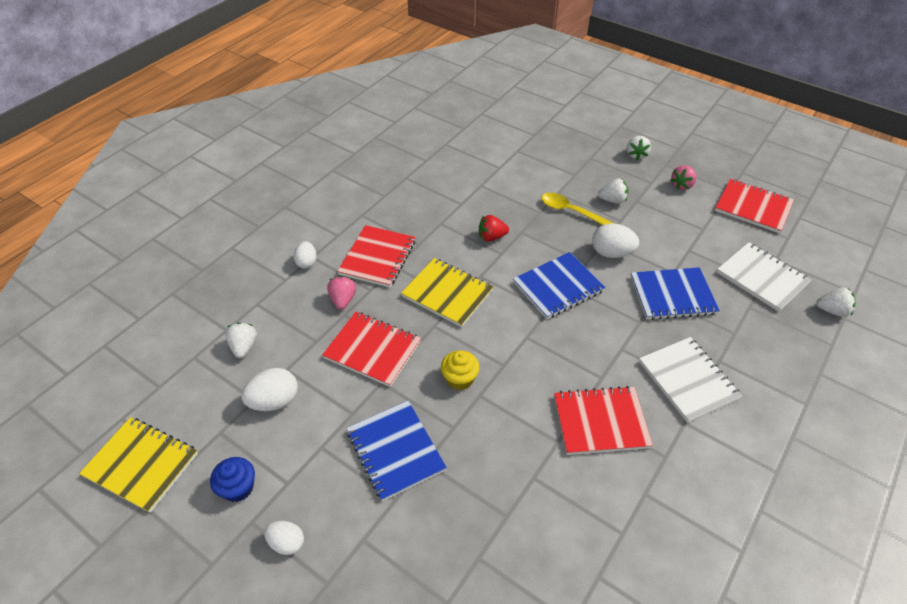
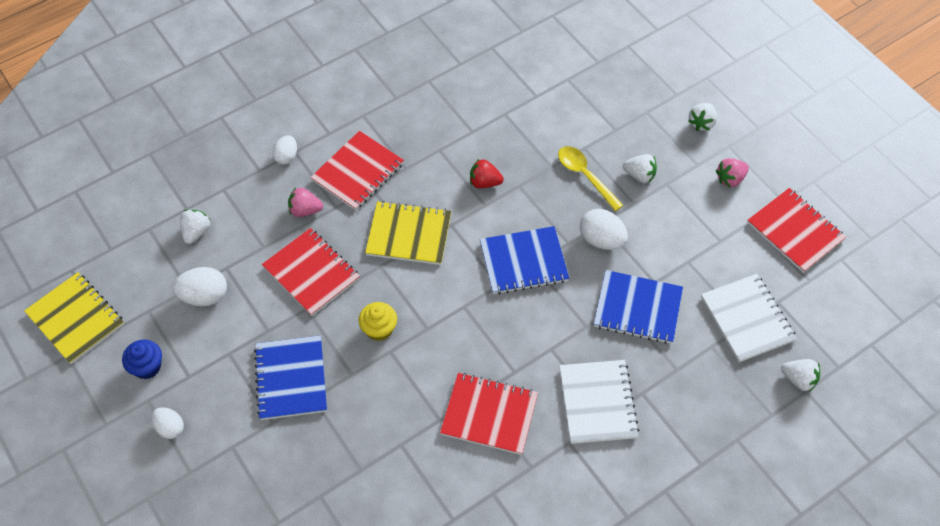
camera: 20 degrees right, 10 degrees up
pink strawberry [327,276,356,310] -> pink strawberry turned 105 degrees counterclockwise [288,188,323,217]
yellow notebook [401,258,493,327] -> yellow notebook turned 45 degrees counterclockwise [365,201,451,265]

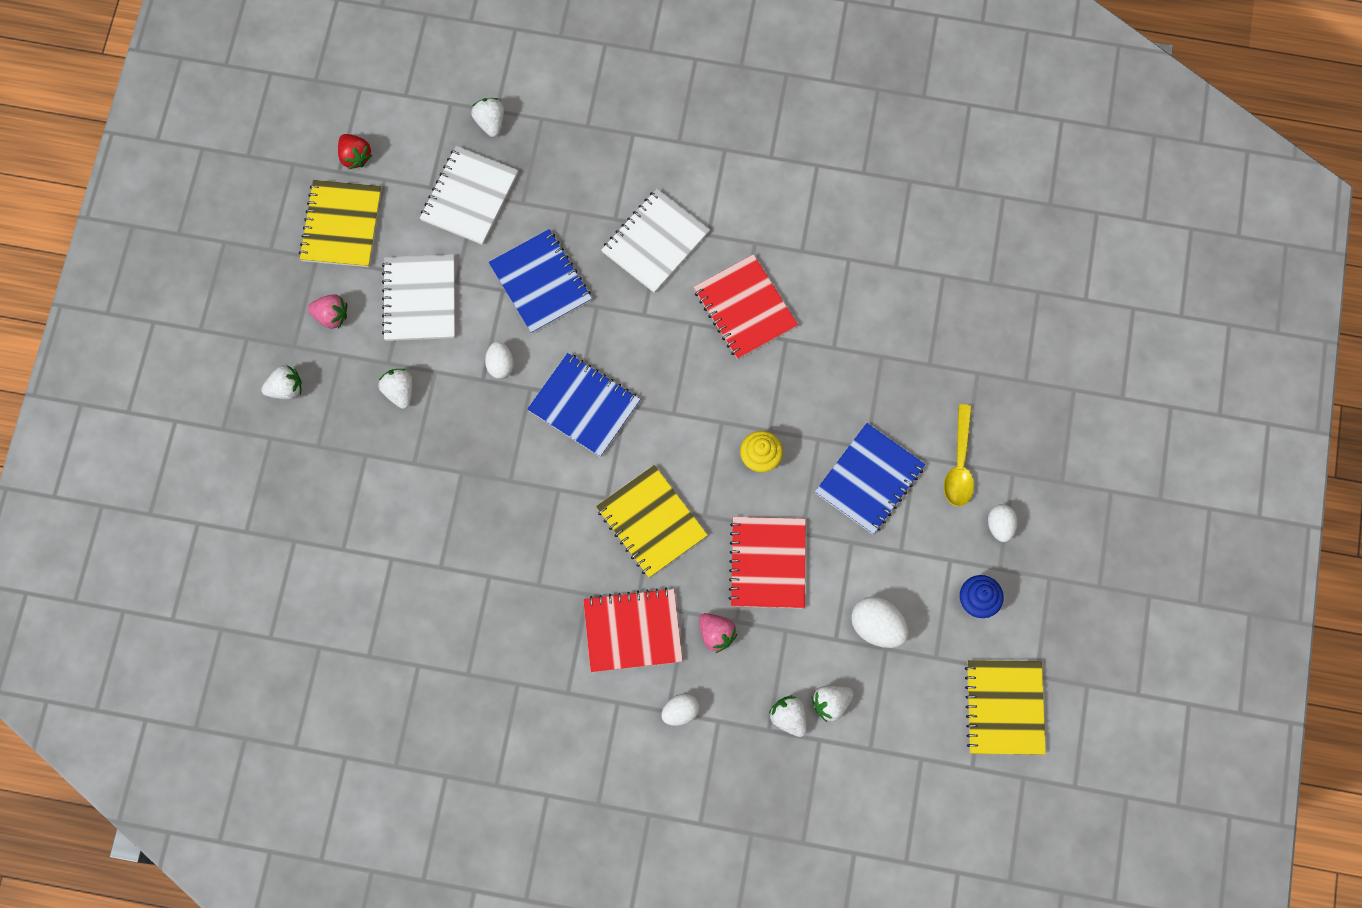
camera: 135 degrees left, 15 degrees up
red strawberry [470,159,504,188] -> red strawberry moved to [338,134,372,169]
yellow spoon [558,146,624,211] -> yellow spoon moved to [944,404,974,506]
white egg [580,209,628,250] -> white egg [485,341,514,379], size x0.65
red notebook [747,188,846,273] -> yellow notebook [299,180,382,267]
none -> white notebook [382,255,455,341]
none -> white strawberry [769,695,807,737]

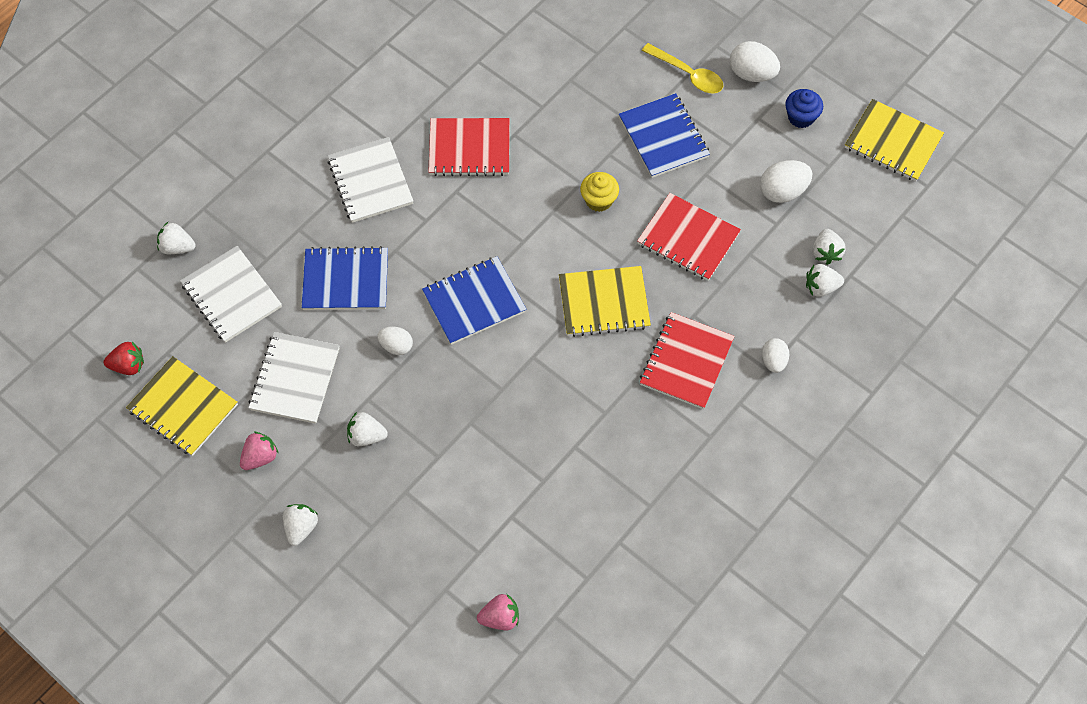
camera: 60 degrees left, 10 degrees down
white notebook [382,255,455,341] -> white notebook turned 75 degrees clockwise [249,332,340,424]
pink strawberry [699,613,738,653] -> pink strawberry moved to [477,594,519,630]
white egg [988,504,1017,542] -> white egg [730,41,780,82], size x1.55

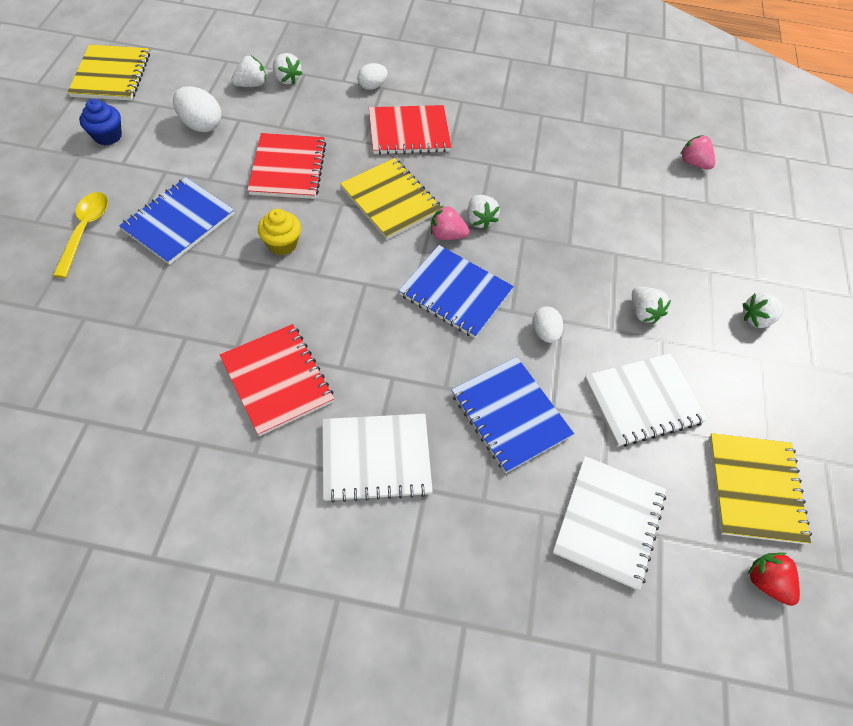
camera: 125 degrees left, 5 degrees down
white strawberry [157,222,196,254] -> white strawberry moved to [467,195,500,229]
pink strawberry [240,432,279,470] -> pink strawberry moved to [431,205,470,240]
white notebook [327,137,413,223] -> white notebook turned 45 degrees clockwise [323,414,433,503]
white egg [730,41,780,82] -> none

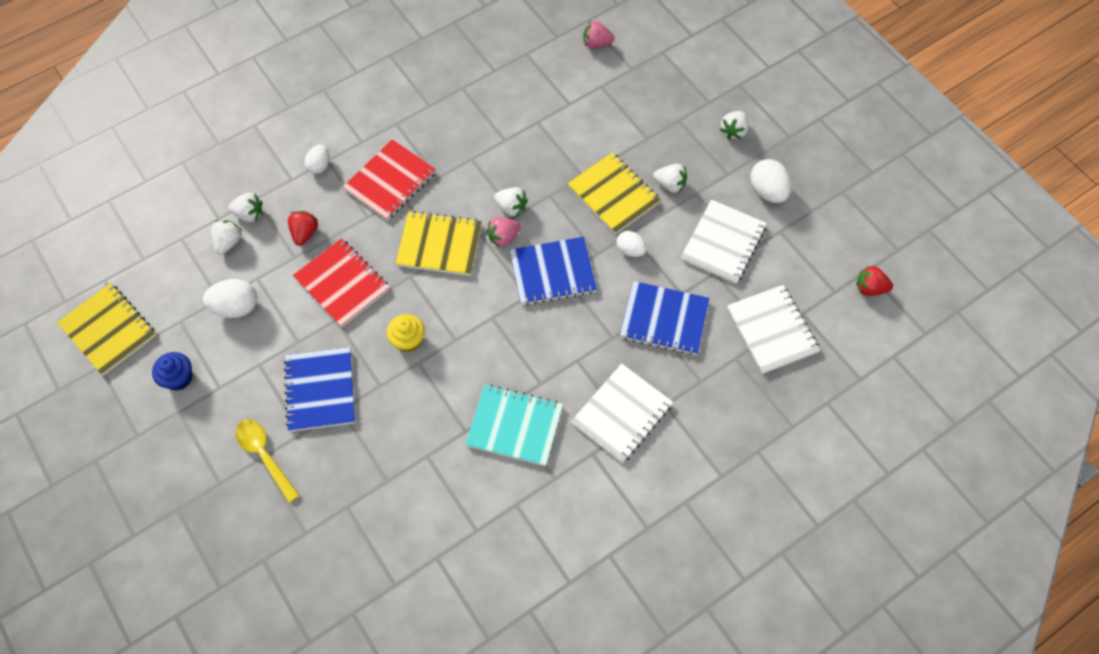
camera: 40 degrees left, 5 degrees up
red notebook [220,324,334,436] -> turquoise notebook [465,385,563,466]
yellow notebook [709,433,812,544] -> yellow notebook moved to [567,152,661,235]
none -> red strawberry [288,211,318,246]
none -> white egg [750,159,791,203]

